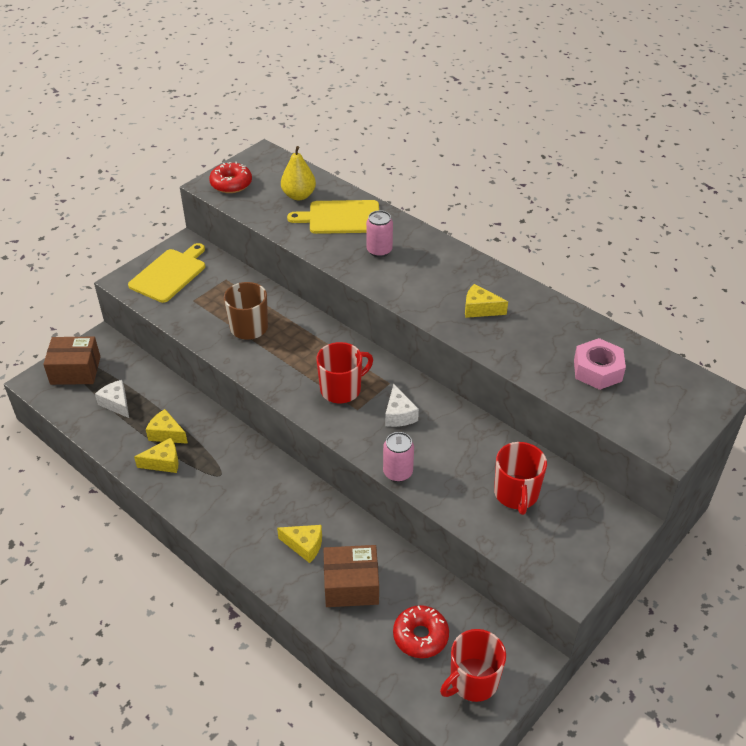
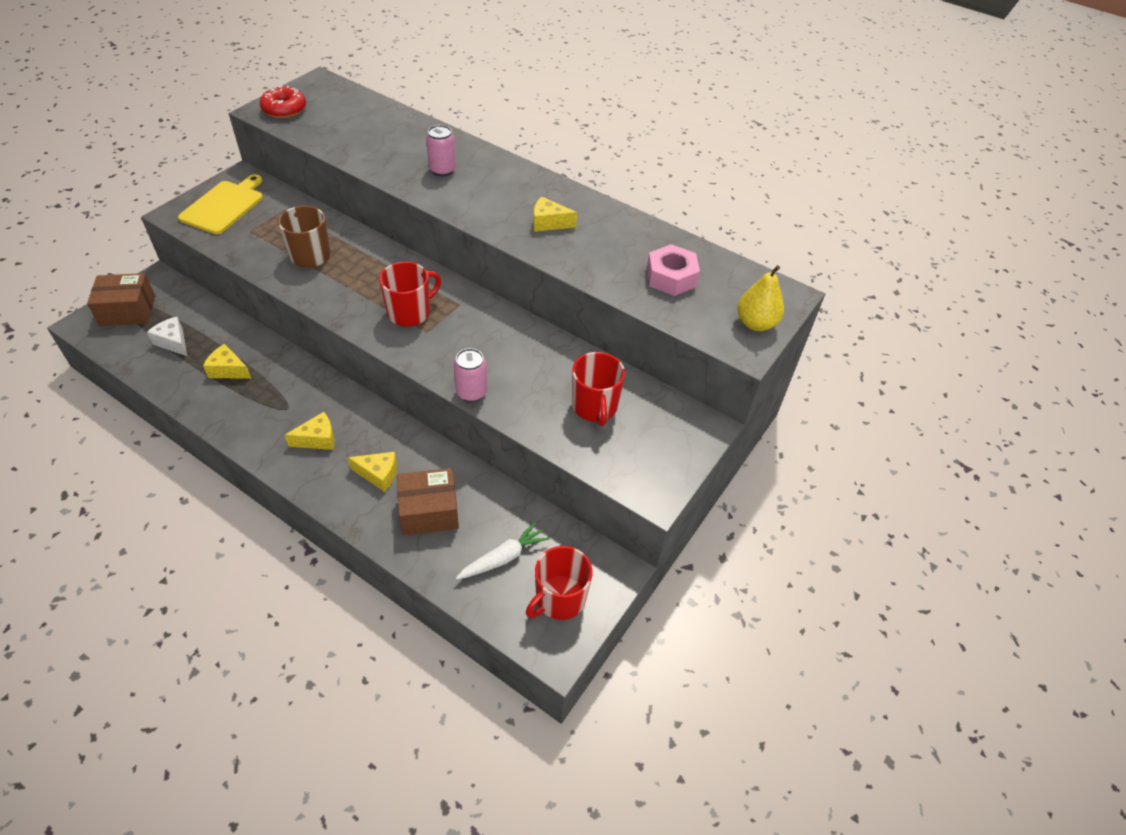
camera: 10 degrees left, 5 degrees up
yellow cheese [134,438,179,473] -> yellow cheese moved to [284,412,335,450]
yellow pear [281,146,316,200] -> yellow pear moved to [737,265,784,331]
yellow cutting board [287,200,379,234] -> none
white cheese [385,384,419,427] -> none
red donut [393,605,449,658] -> white carrot [456,522,549,580]

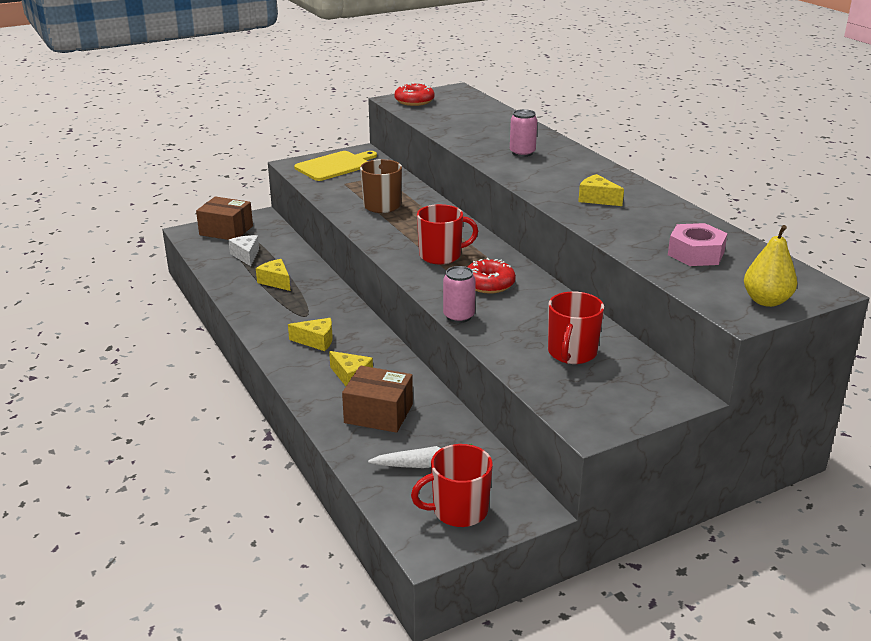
camera: 30 degrees right, 20 degrees down
none -> red donut [467,258,516,294]

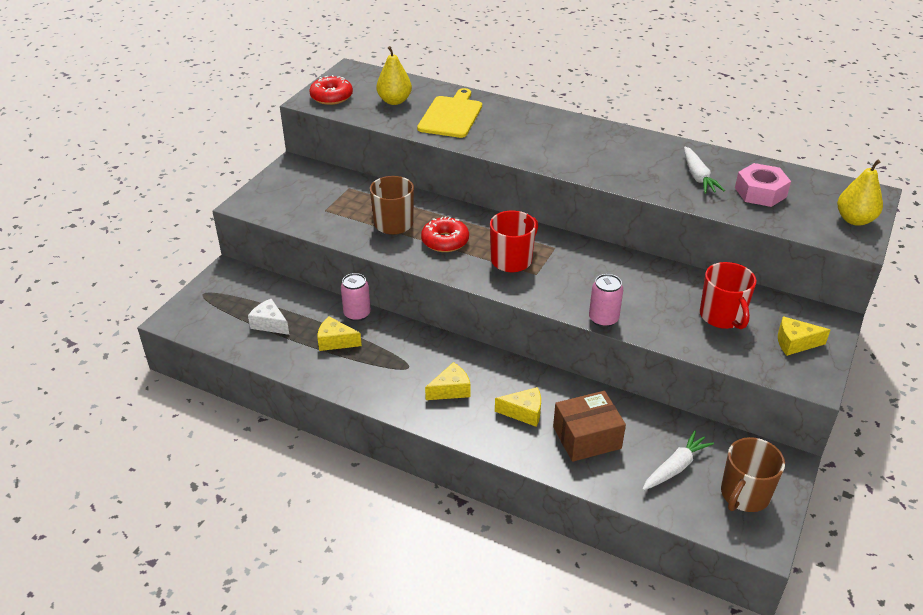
camera: 35 degrees left, 10 degrees up
brown box [196,197,253,240] -> none
yellow cutting board [294,151,377,181] -> yellow cutting board moved to [417,88,482,138]
red mug [411,444,493,527] -> brown mug [721,437,785,512]
red donut [467,258,516,294] -> red donut moved to [421,216,469,252]
pink can [510,109,537,157] -> pink can moved to [341,273,371,321]
yellow cheese [578,174,624,206] -> yellow cheese moved to [778,316,830,356]
none -> yellow pear [376,46,412,105]
none -> white carrot [684,147,725,194]

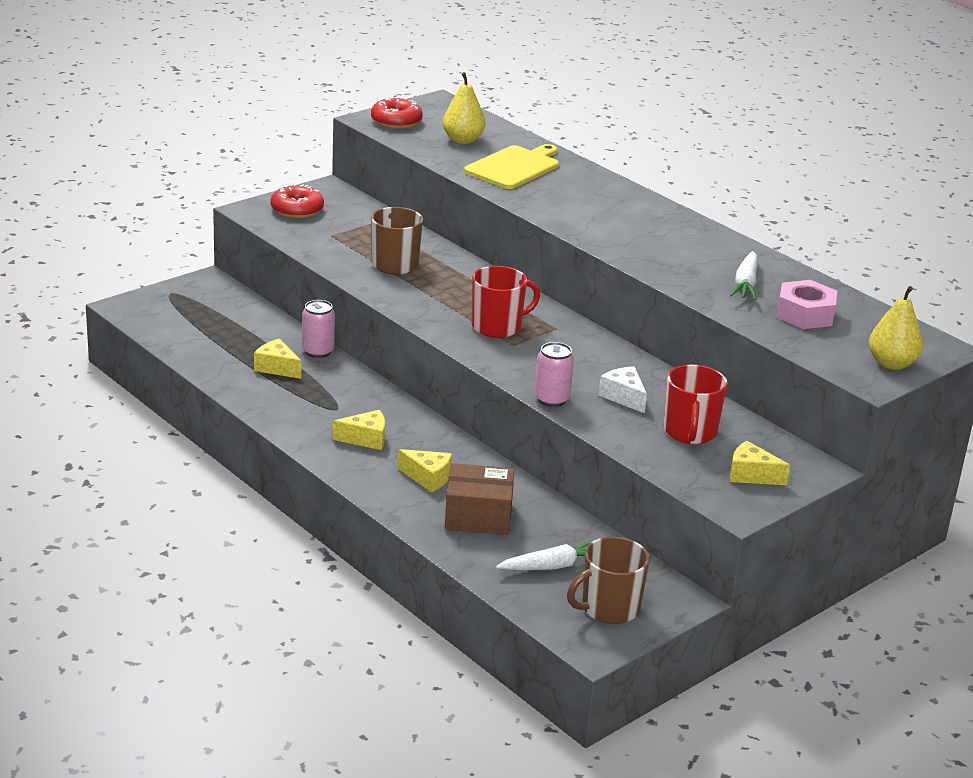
camera: 20 degrees right, 10 degrees down
white cheese [248,299,289,335] -> white cheese moved to [599,366,647,413]
red donut [421,216,469,252] -> red donut moved to [271,184,324,218]

